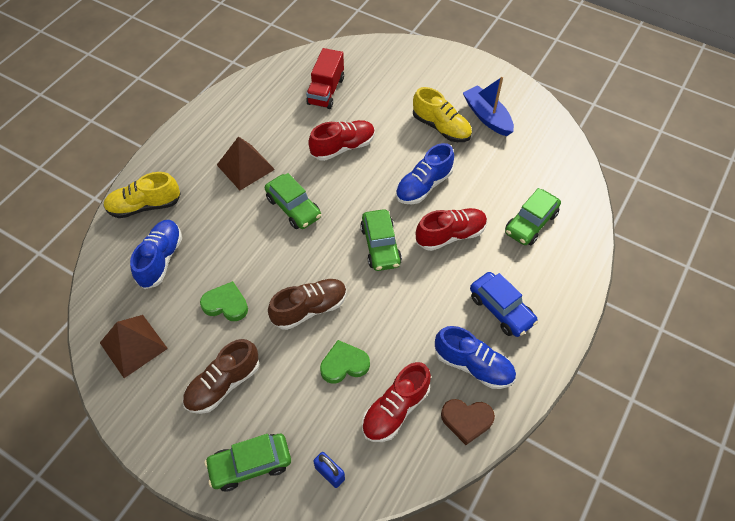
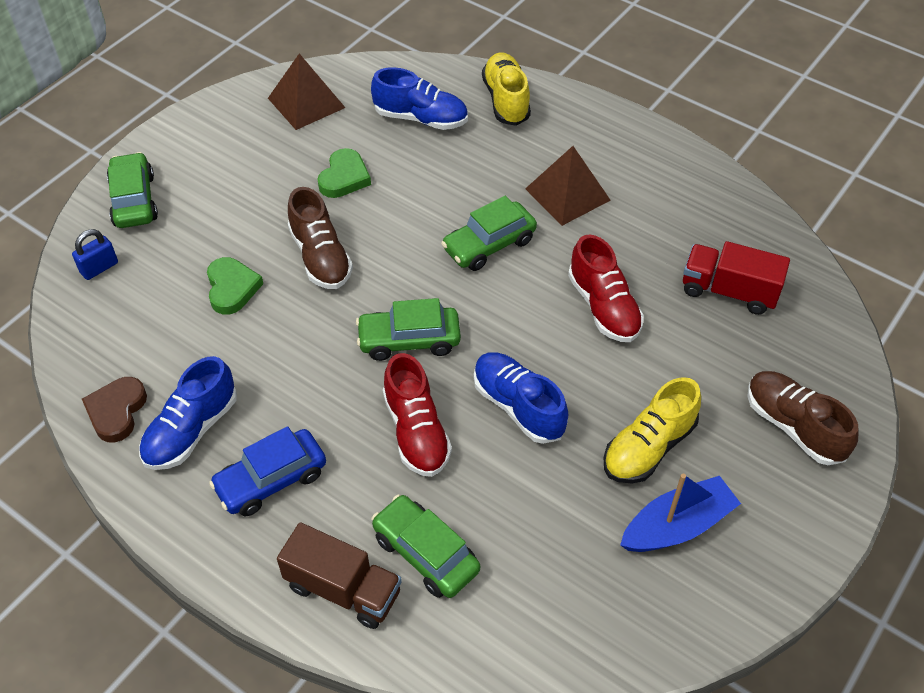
camera: 95 degrees right, 5 degrees down
brown shoe [183,339,260,414] -> brown shoe moved to [747,371,858,465]
red shoe [362,362,431,442] -> none
none -> brown truck [277,522,402,629]

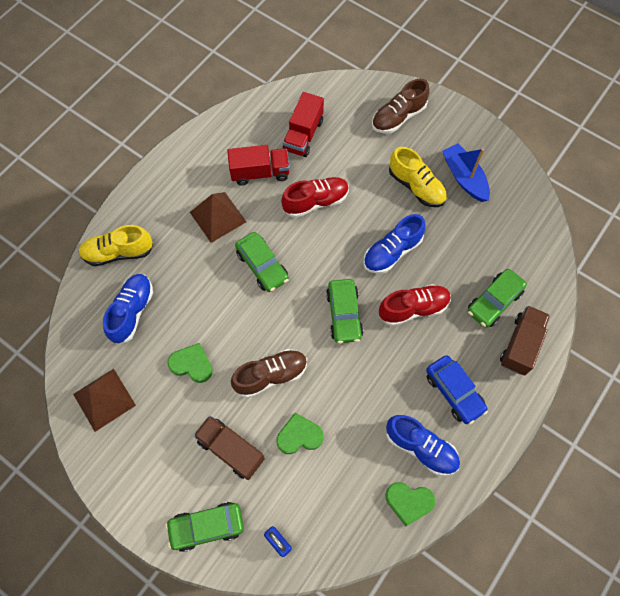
camera: 90 degrees left, 15 degrees up
brown heart [82,377,147,442] -> green heart [386,482,435,526]
none -> brown truck [193,415,265,480]
none -> red truck [227,145,290,186]

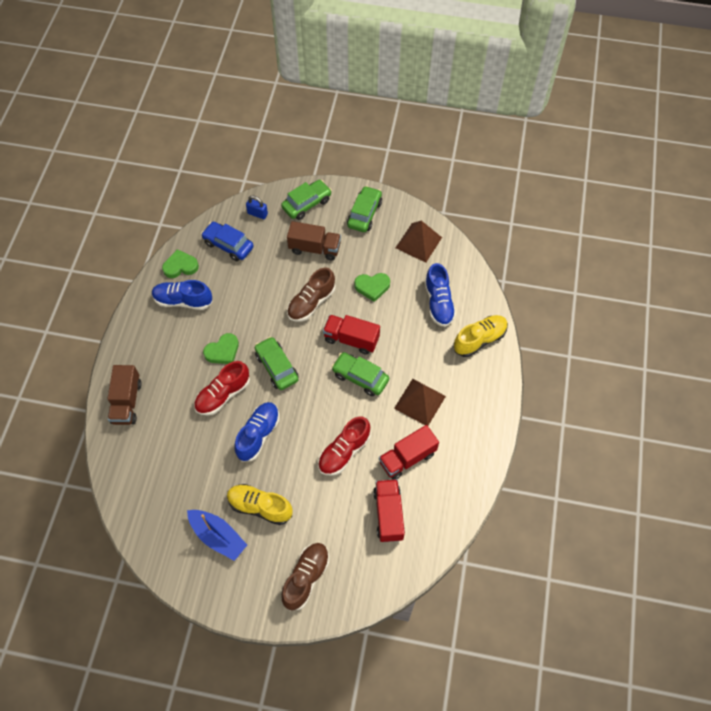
camera: 155 degrees right, 5 degrees down
green heart [277,413,324,454] -> green heart moved to [203,333,239,364]
blue car [426,355,488,424] -> blue car moved to [201,222,254,261]
green car [468,269,527,328] -> green car moved to [347,186,382,232]
none -> red truck [323,315,380,355]

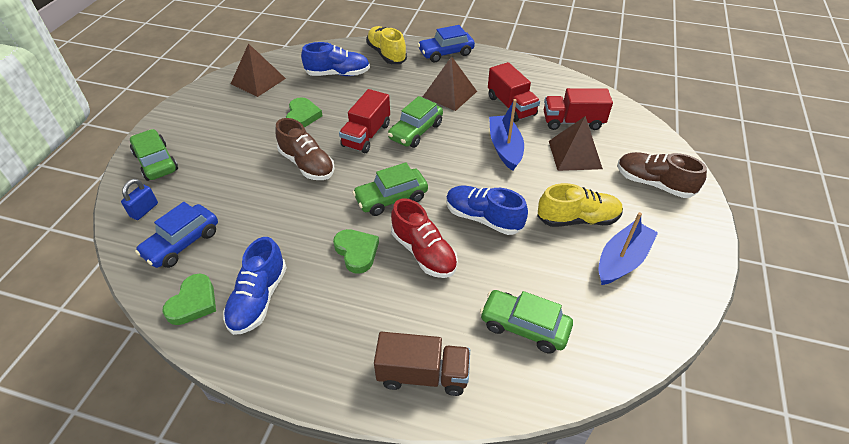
camera: 85 degrees left, 15 degrees down
green heart [162,249,199,278] -> green heart turned 150 degrees counterclockwise [162,274,216,325]
yellow shoe [227,484,293,525] -> yellow shoe turned 120 degrees counterclockwise [537,183,623,227]
brown truck [287,221,341,261] -> none
red shoe [318,416,371,475] -> blue boat [489,99,524,171]
green car [347,186,382,232] -> green car moved to [480,290,573,354]
none -> blue car [418,25,475,62]
none -> brown pyramid [549,116,603,171]

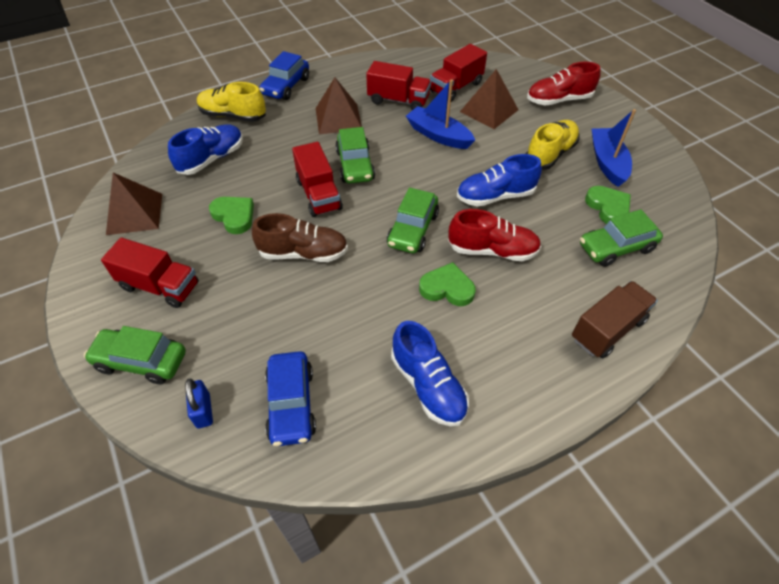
camera: 45 degrees left, 5 degrees up
green heart [162,274,216,325] -> green heart moved to [585,186,631,224]
brown shoe [618,152,707,198] -> red shoe [527,62,601,105]
none -> red truck [101,238,199,308]

